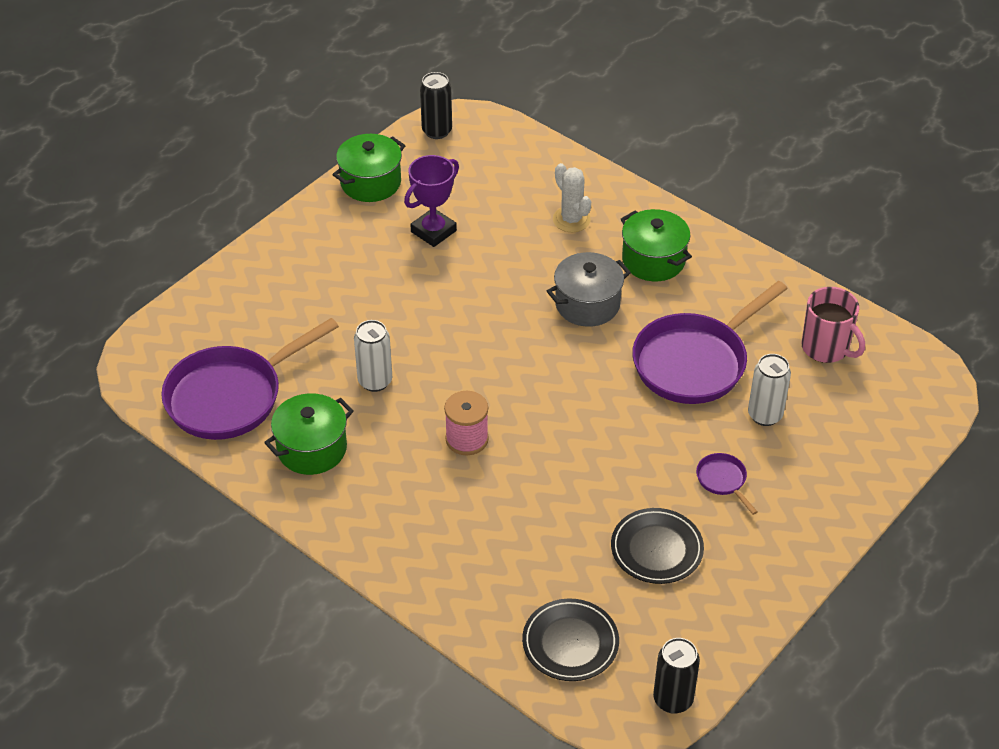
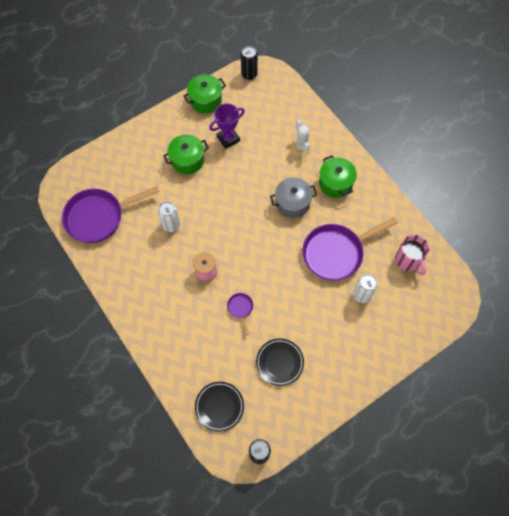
camera: 15 degrees right, 20 degrees up
green pot [264,393,354,475] -> green pot moved to [163,134,209,174]
purple pan [696,453,758,515] -> purple pan moved to [227,293,253,335]

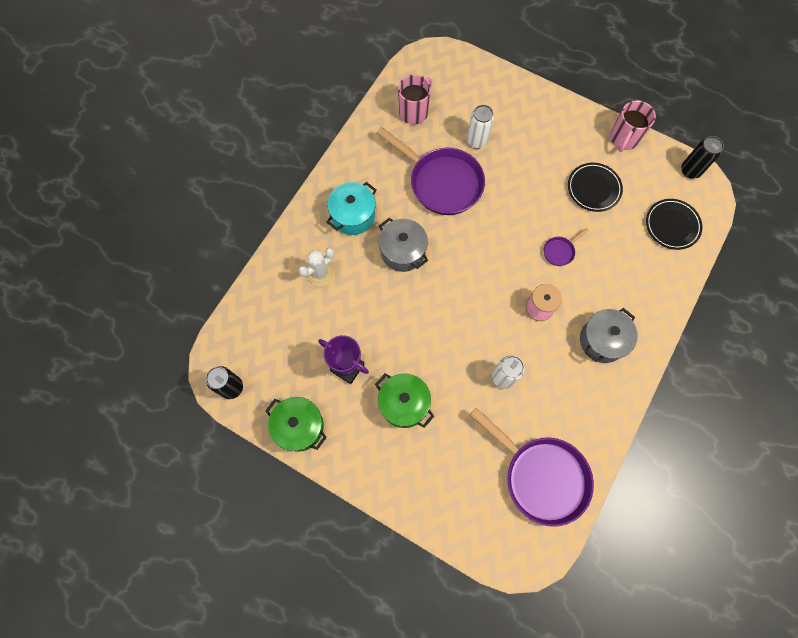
camera: 115 degrees left, 5 degrees up
green pot [319,155,357,198] -> turquoise pot [327,182,377,235]
none -> grey pot [580,308,638,363]
none -> pink mug [610,100,656,152]

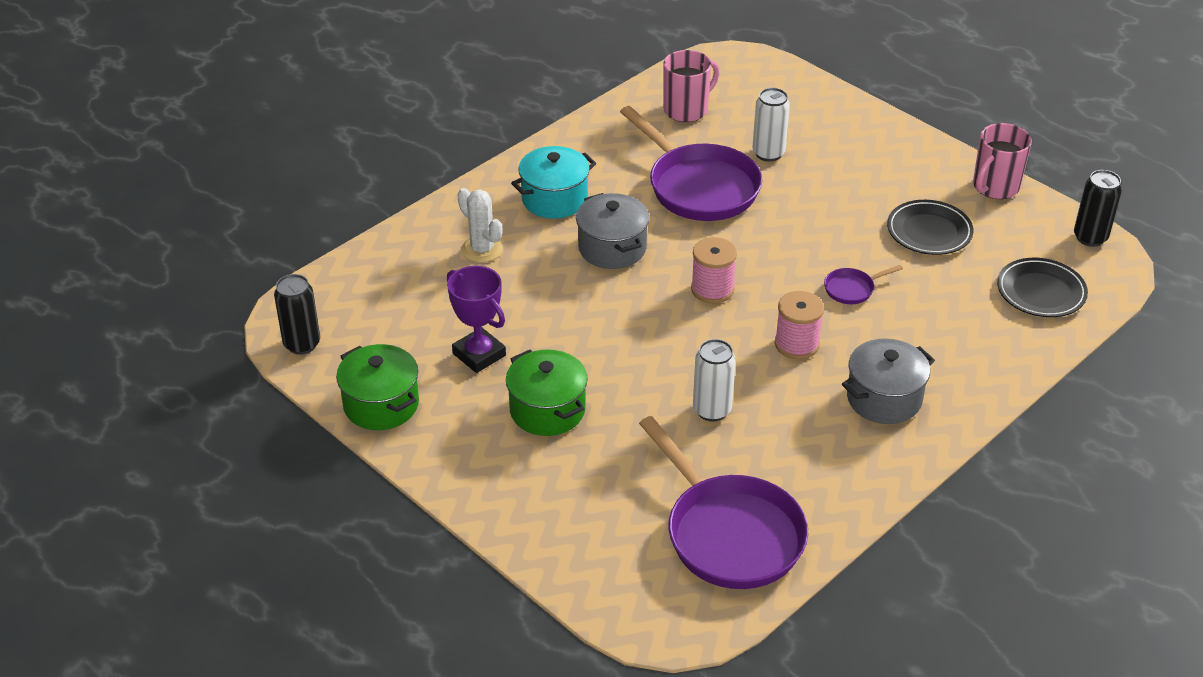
camera: 15 degrees right, 30 degrees down
white cactus [298,248,334,286] -> white cactus turned 75 degrees clockwise [457,188,503,263]
none -> pink spool [691,237,737,304]

